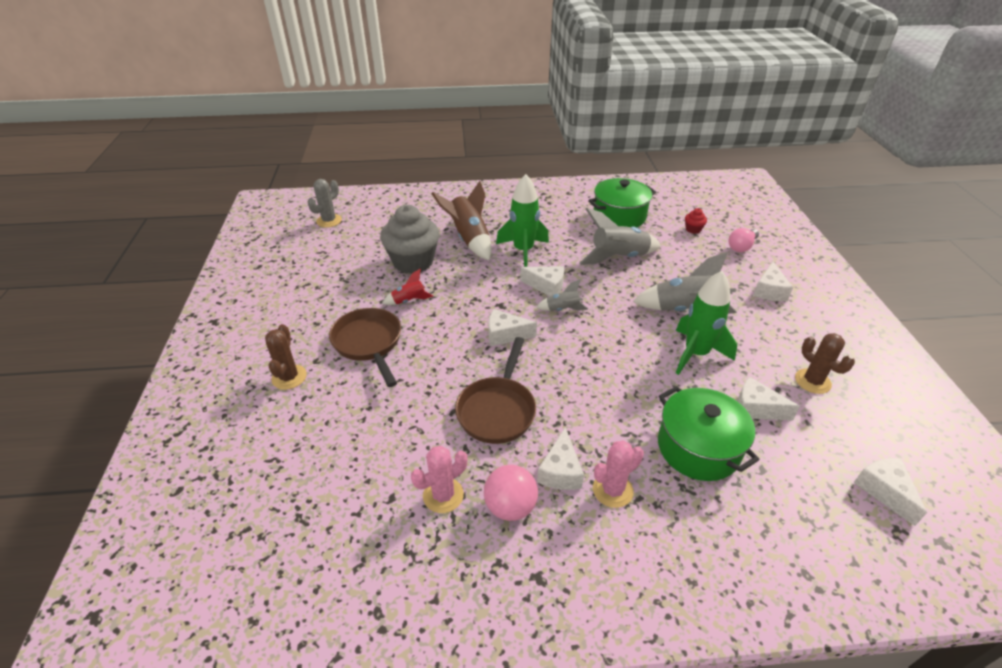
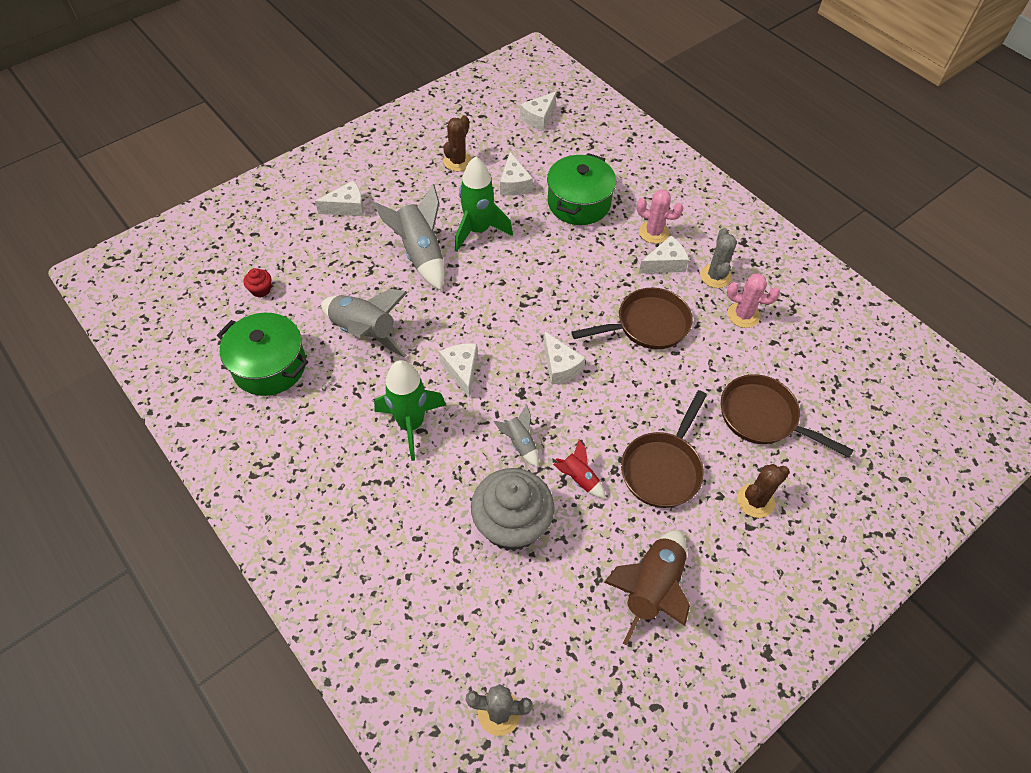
camera: 125 degrees left, 15 degrees up
brown rocket [431,181,492,260] -> brown rocket moved to [604,530,690,646]
pink ball [484,465,538,521] -> grey cactus [700,228,737,288]
grey rocket [536,279,588,311] -> grey rocket moved to [494,404,539,468]
pink light bulb [729,228,759,252] -> none
none -> brown pan [721,374,853,458]

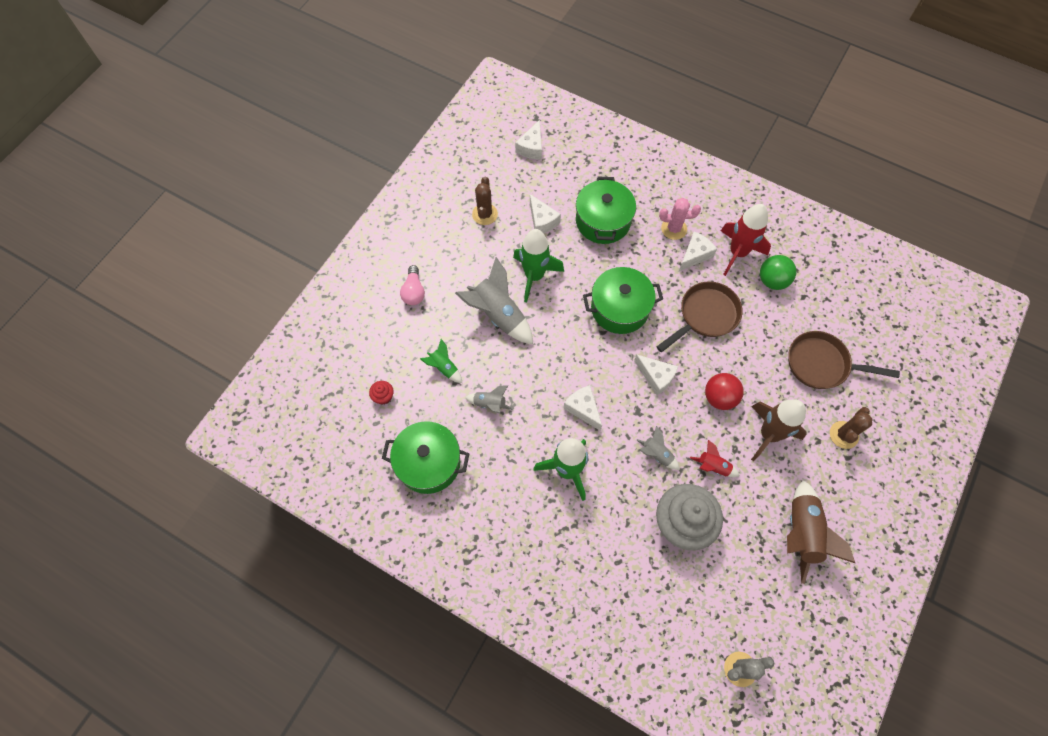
camera: 20 degrees left, 10 degrees up
white cheese [315,181,364,216] -> pink light bulb [400,265,425,305]
grey rocket [321,289,408,358] -> grey rocket [465,385,513,413], size x0.52
brown pan [621,390,707,508] -> brown rocket [751,400,807,461]
grey cactus [700,228,737,288] -> red rocket [721,204,771,276]
pink cactus [727,274,780,328] -> green ball [760,255,796,290]
none -> green rocket [420,339,462,383]
none -> green pot [583,267,663,334]
none -> red ball [705,373,744,410]

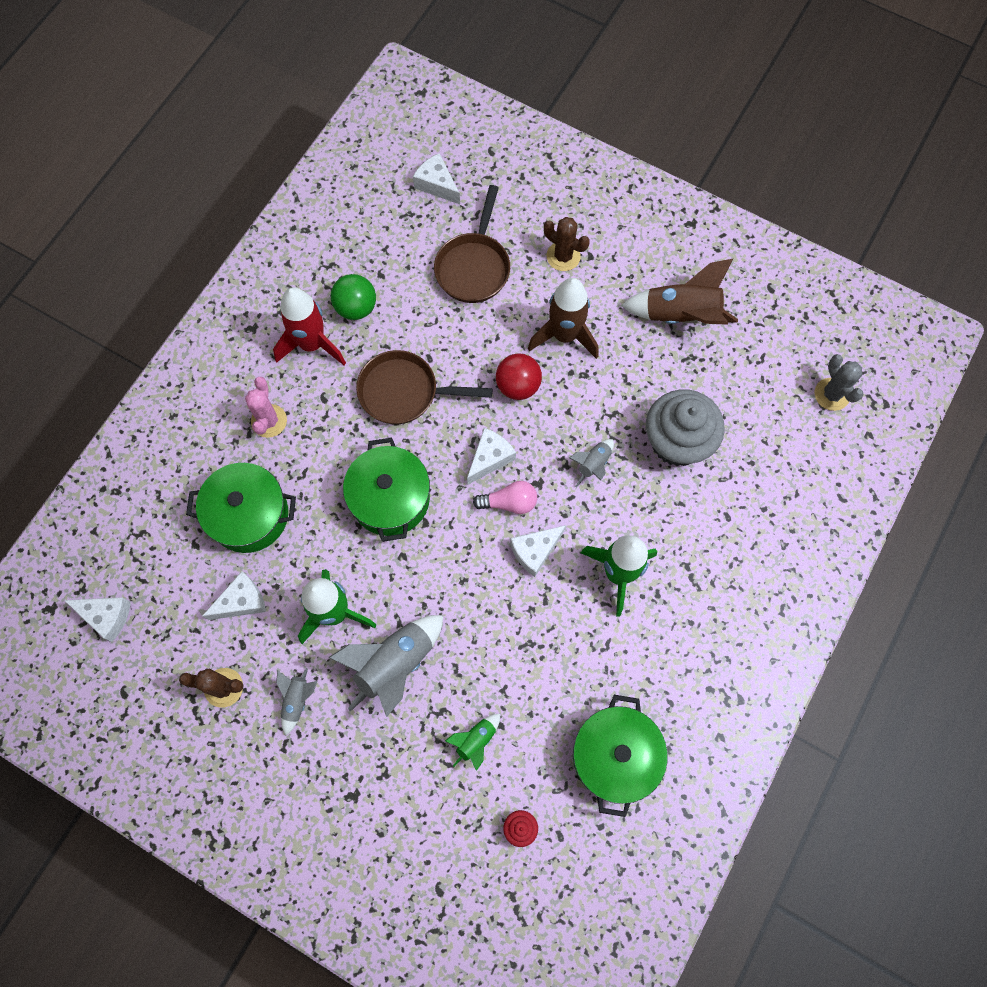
camera: 90 degrees left, 5 degrees up
pink light bulb [400,265,425,305] -> pink light bulb moved to [473,481,537,514]
grey rocket [465,385,513,413] -> grey rocket moved to [276,668,317,735]
brown pan [657,281,743,352] -> brown pan turned 45 degrees counterclockwise [356,350,492,424]
white cheese [679,231,717,271] -> white cheese moved to [413,153,460,204]
red rocket [690,440,740,477] -> none

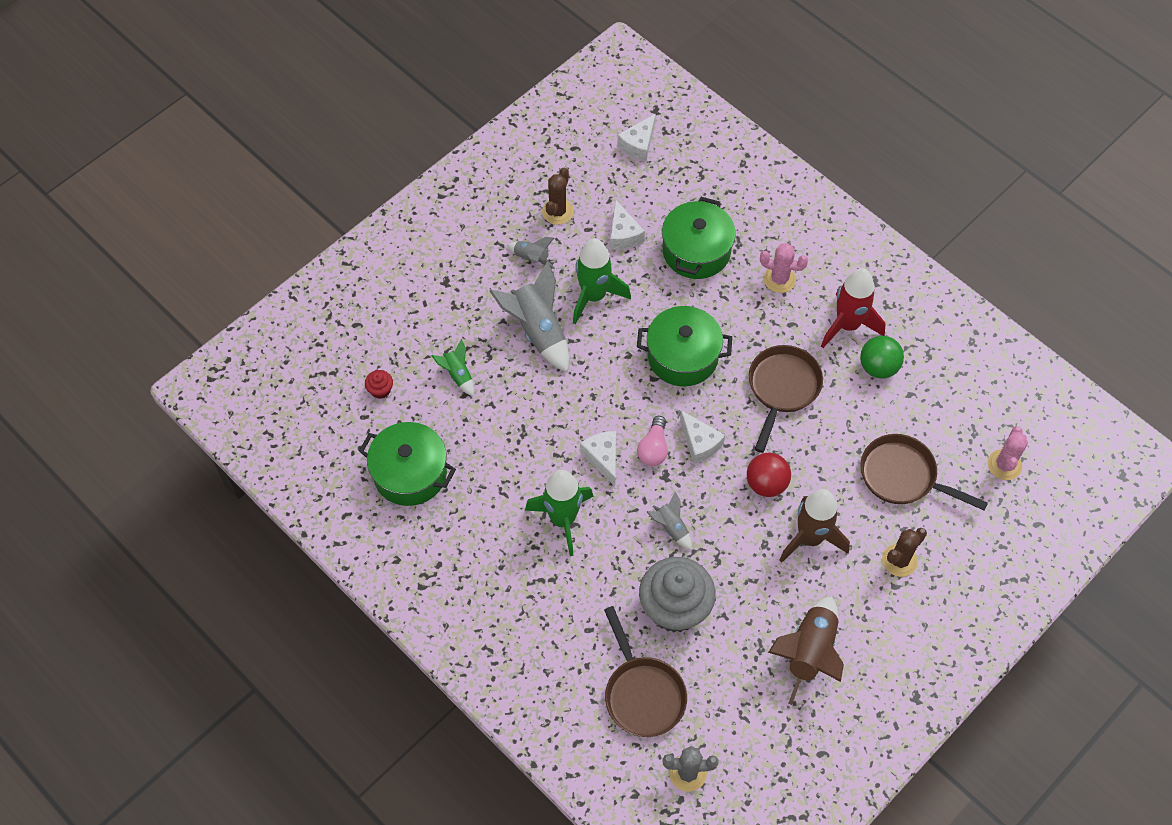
camera: 105 degrees right, 10 degrees down
white cheese [413,153,460,204] -> pink cactus [988,426,1028,480]
none -> brown pan [604,606,687,737]

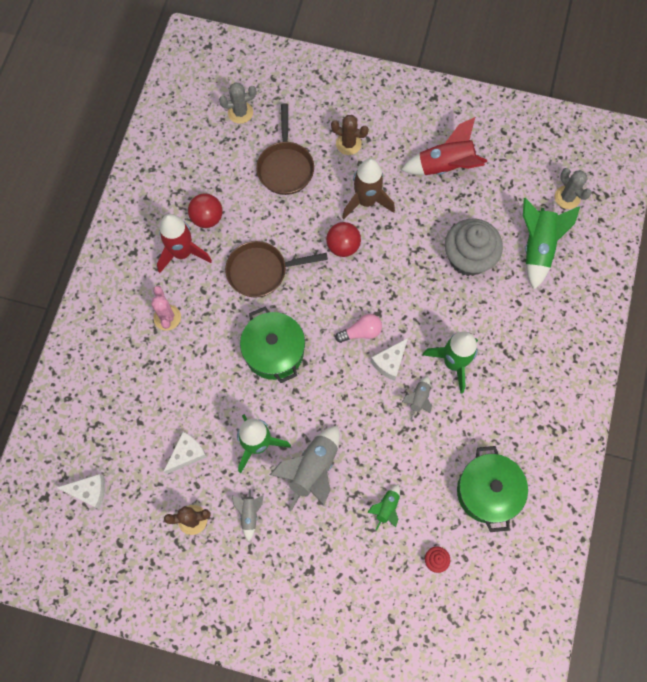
camera: 120 degrees left, 10 degrees up
brown pan [604,606,687,737] -> green rocket [523,198,580,290]
grey rocket [647,492,692,550] -> grey rocket moved to [402,376,432,421]
green pot [662,197,736,279] -> none
white cheese [680,410,725,464] -> none
brown rocket [768,596,844,705] -> red rocket [401,117,487,175]
green ball [860,336,904,378] -> red ball [188,193,223,228]
pink cactus [988,426,1028,480] -> grey cactus [219,82,256,124]

